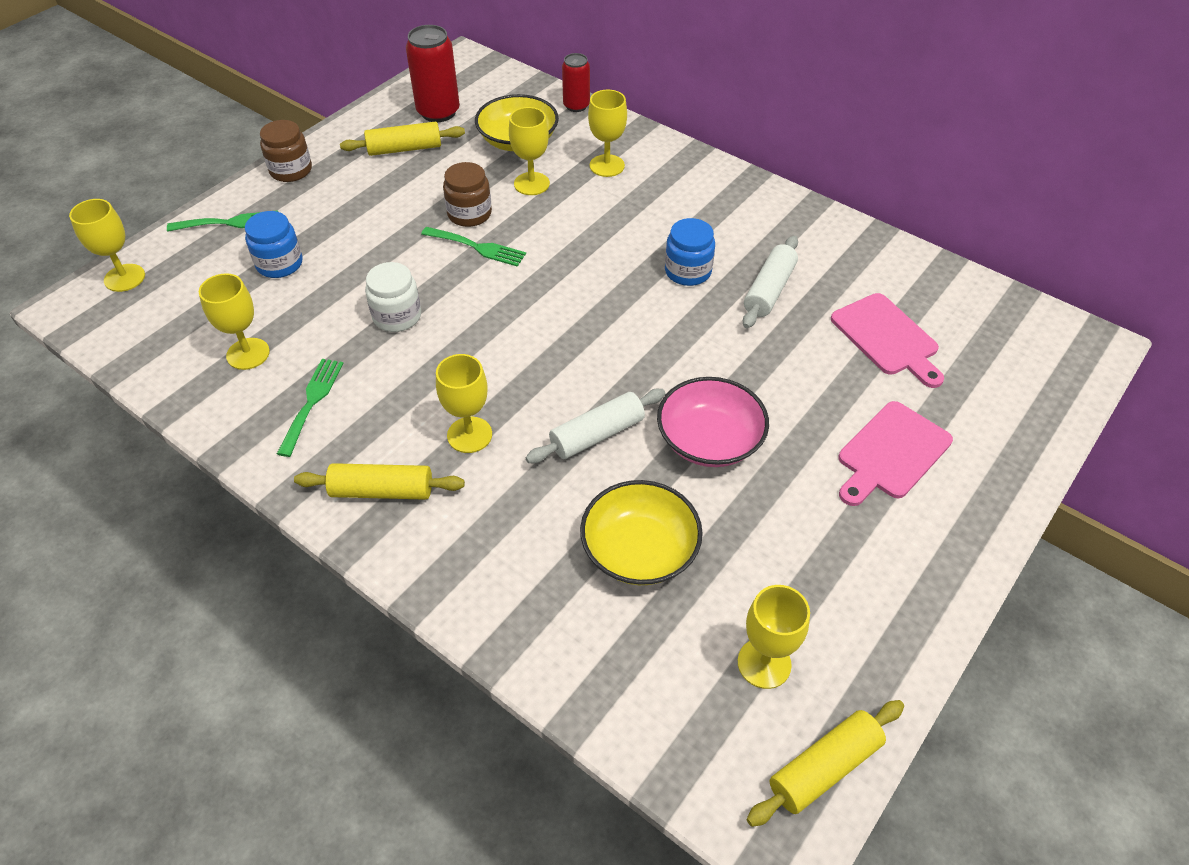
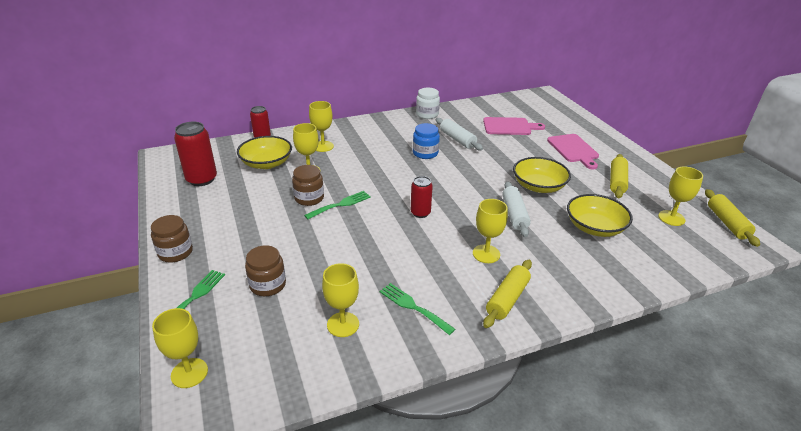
camera: 60 degrees left, 15 degrees down
blue jar [245,211,303,278] -> brown jar [245,245,286,296]
yellow rolling pin [340,122,465,156] -> yellow rolling pin moved to [610,154,628,198]
white jar [365,262,421,332] -> white jar moved to [416,88,440,119]
pink bowl [657,377,769,467] -> yellow bowl [513,157,571,193]
none -> red can [411,176,433,218]

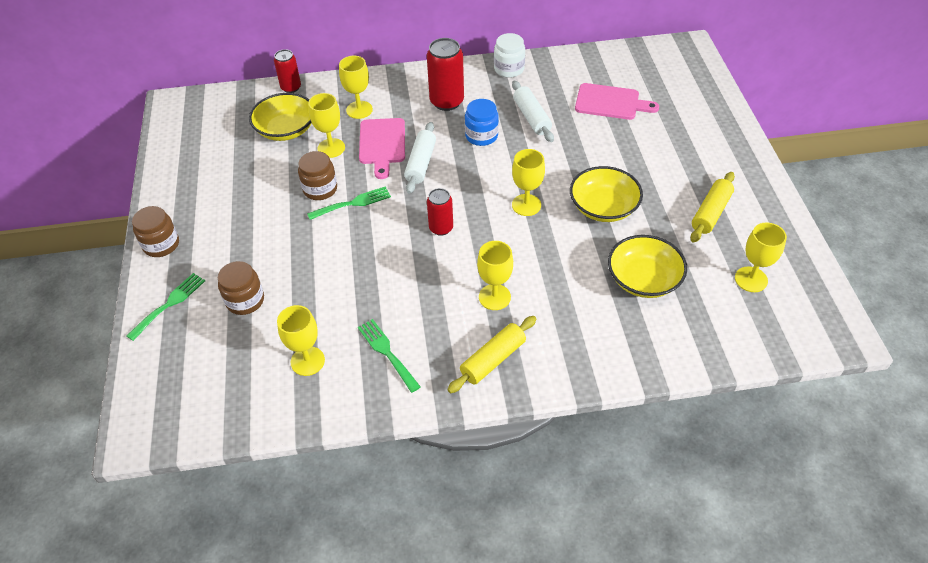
camera: 15 degrees right, 15 degrees up
yellow goblet [152,308,208,388] -> yellow goblet moved to [512,149,545,216]
red can [174,122,217,186] -> red can moved to [427,38,464,111]
white rolling pin [502,181,531,237] -> white rolling pin moved to [404,122,436,194]
pink cutting board [547,134,599,169] -> pink cutting board moved to [359,118,405,179]
yellow rolling pin [705,189,760,247] -> none

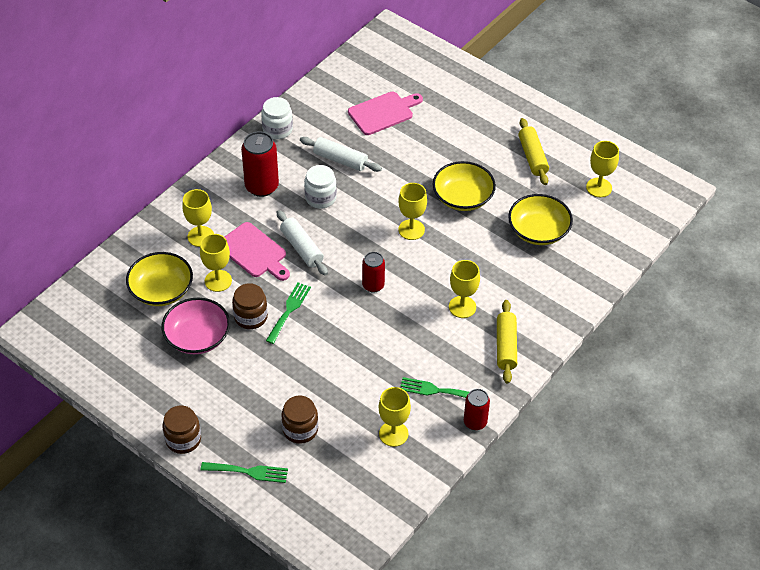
camera: 45 degrees left, 0 degrees up
green fork [126,273,205,341] -> green fork turned 105 degrees clockwise [201,462,288,483]
red can [274,49,301,93] -> red can moved to [464,389,490,430]
blue jar [465,99,499,146] -> white jar [304,165,337,209]
none -> pink bowl [162,298,230,354]

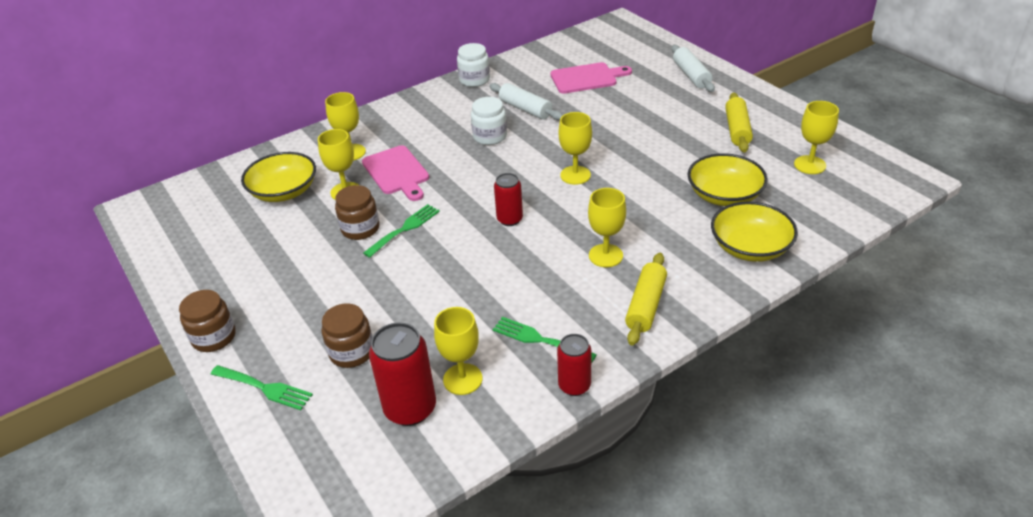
camera: 20 degrees right, 10 degrees down
pink bowl [162,298,230,354] -> none
red can [241,131,279,197] -> red can moved to [369,322,436,426]
white rolling pin [277,210,328,276] -> white rolling pin moved to [671,45,715,92]
yellow bowl [433,161,496,211] -> yellow bowl moved to [711,201,798,262]

